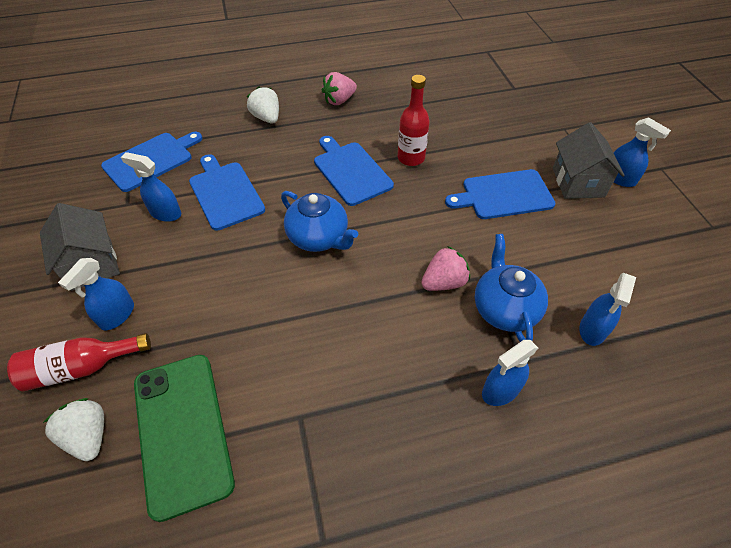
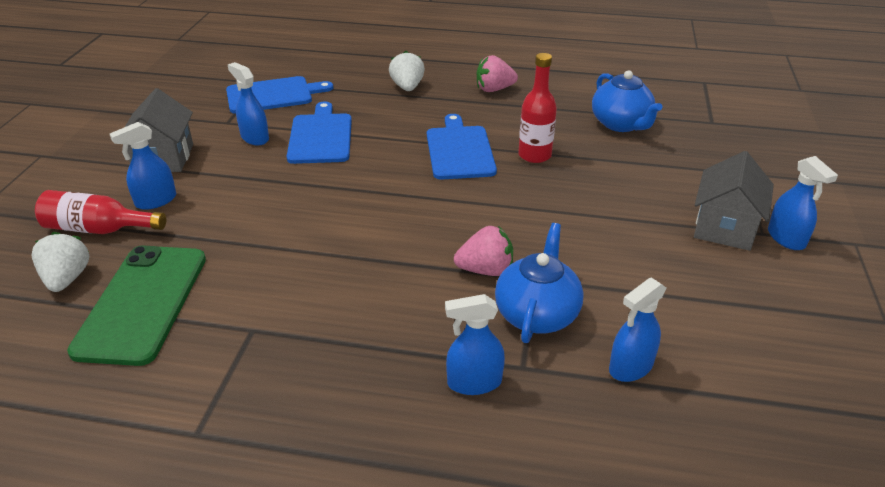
camera: 25 degrees right, 15 degrees down
blue teapot [281,191,358,252] -> blue teapot moved to [592,70,662,132]
blue cutting board [445,169,556,219] -> none

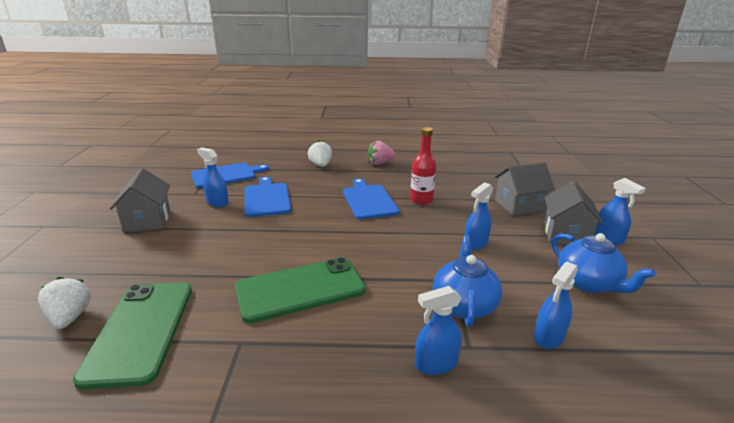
camera: 10 degrees left, 10 degrees down
red bottle [35,190,166,234] -> none
blue spray bottle [110,122,176,210] -> blue spray bottle moved to [465,182,493,250]
pink strawberry [454,226,513,276] -> none
blue teapot [592,70,662,132] -> blue teapot moved to [551,233,656,293]
none -> green phone [235,257,365,323]
none -> grey house [494,162,555,216]

